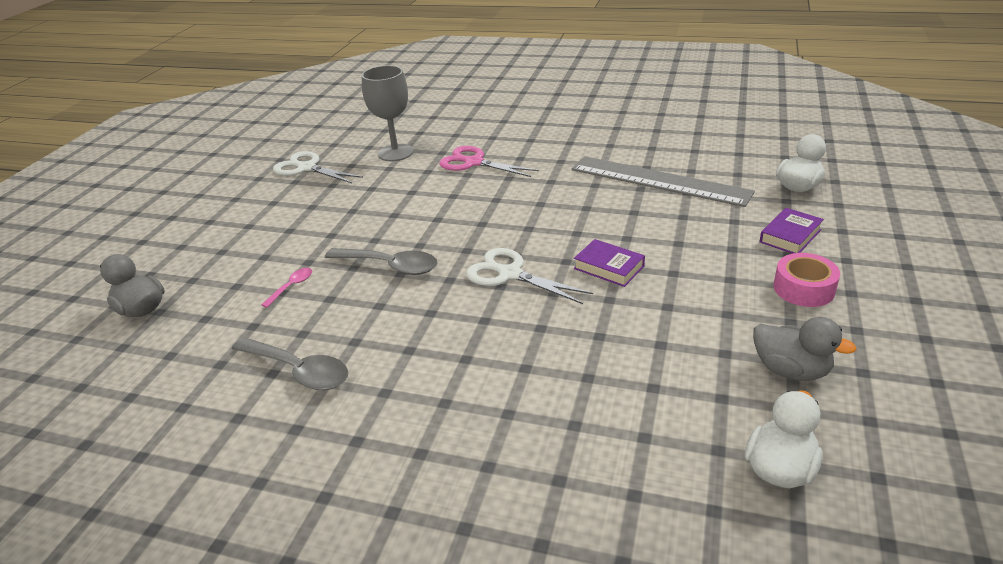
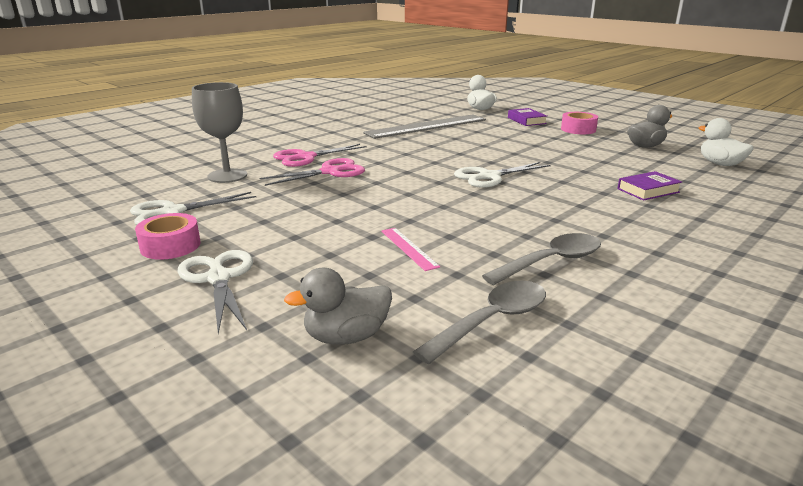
camera: 65 degrees left, 10 degrees down
pink spoon [261,268,312,308] -> pink ruler [381,228,440,271]
grey spoon [325,248,438,275] -> grey spoon moved to [413,281,546,364]
purple book [574,239,645,287] -> purple book moved to [617,171,682,201]
none -> pink tape [135,213,200,260]
none -> white scissors [177,250,253,334]
none -> pink scissors [259,158,365,186]

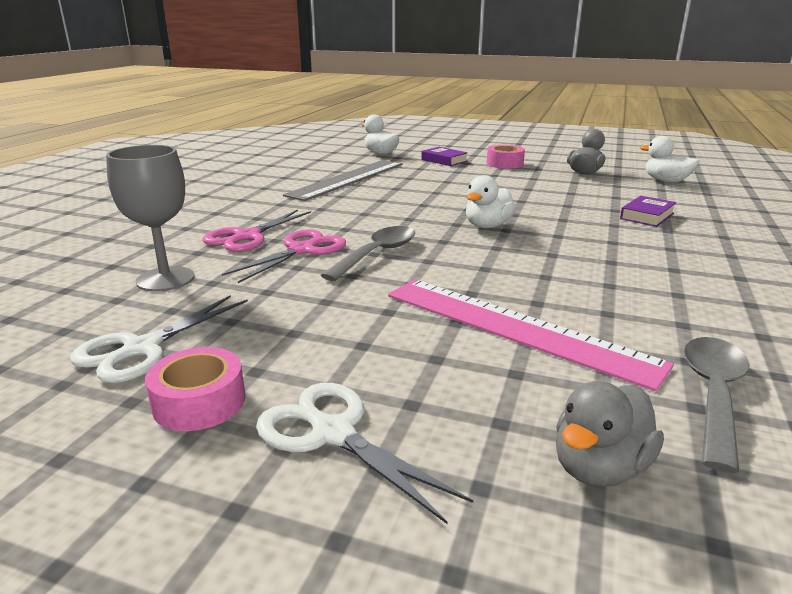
camera: 25 degrees left, 0 degrees up
pink ruler [381,228,440,271] -> pink ruler [388,279,674,391], size x2.35
white scissors [454,162,551,188] -> white duck [466,175,516,228]
grey spoon [482,233,601,285] -> grey spoon moved to [321,226,415,281]

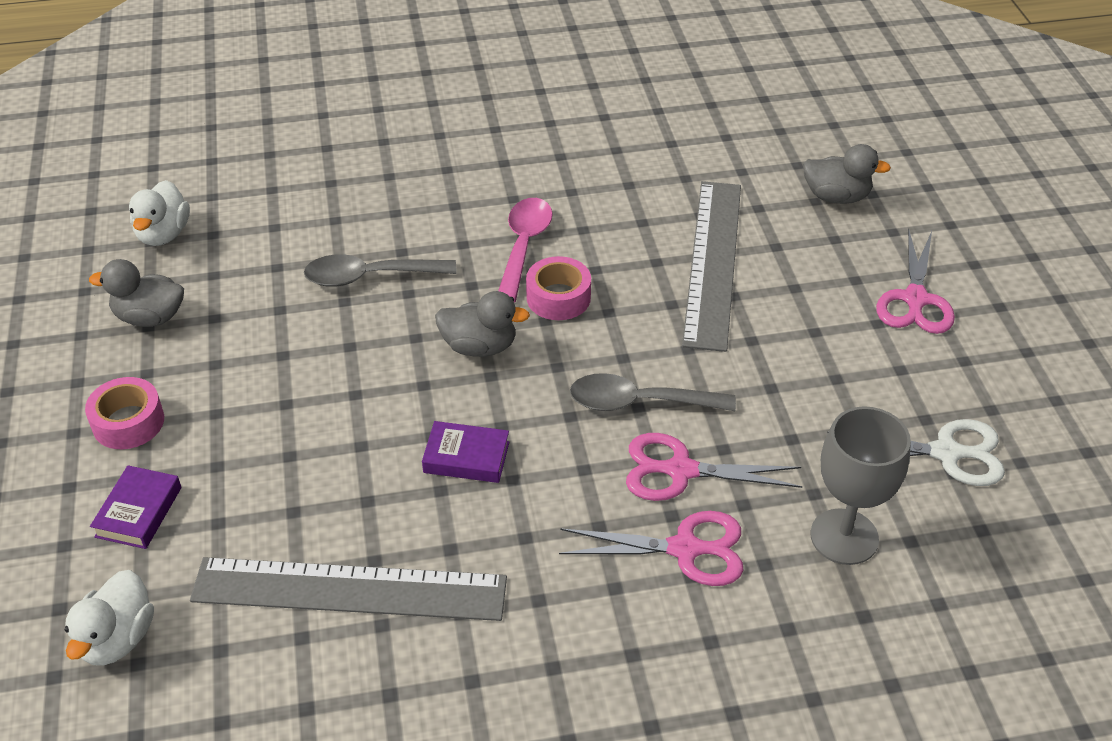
camera: 120 degrees left, 20 degrees up
pink tape [145,347,245,431] -> pink tape moved to [526,256,591,320]
white scissors [256,383,473,524] -> pink scissors [876,229,955,334]
pink ruler [388,279,674,391] -> grey ruler [682,181,741,352]
white duck [466,175,516,228] -> grey duck [435,291,530,357]
purple book [620,196,676,227] -> purple book moved to [422,421,509,483]
grey spoon [683,337,750,473] -> grey spoon moved to [304,254,457,287]
none -> pink spoon [498,198,553,303]

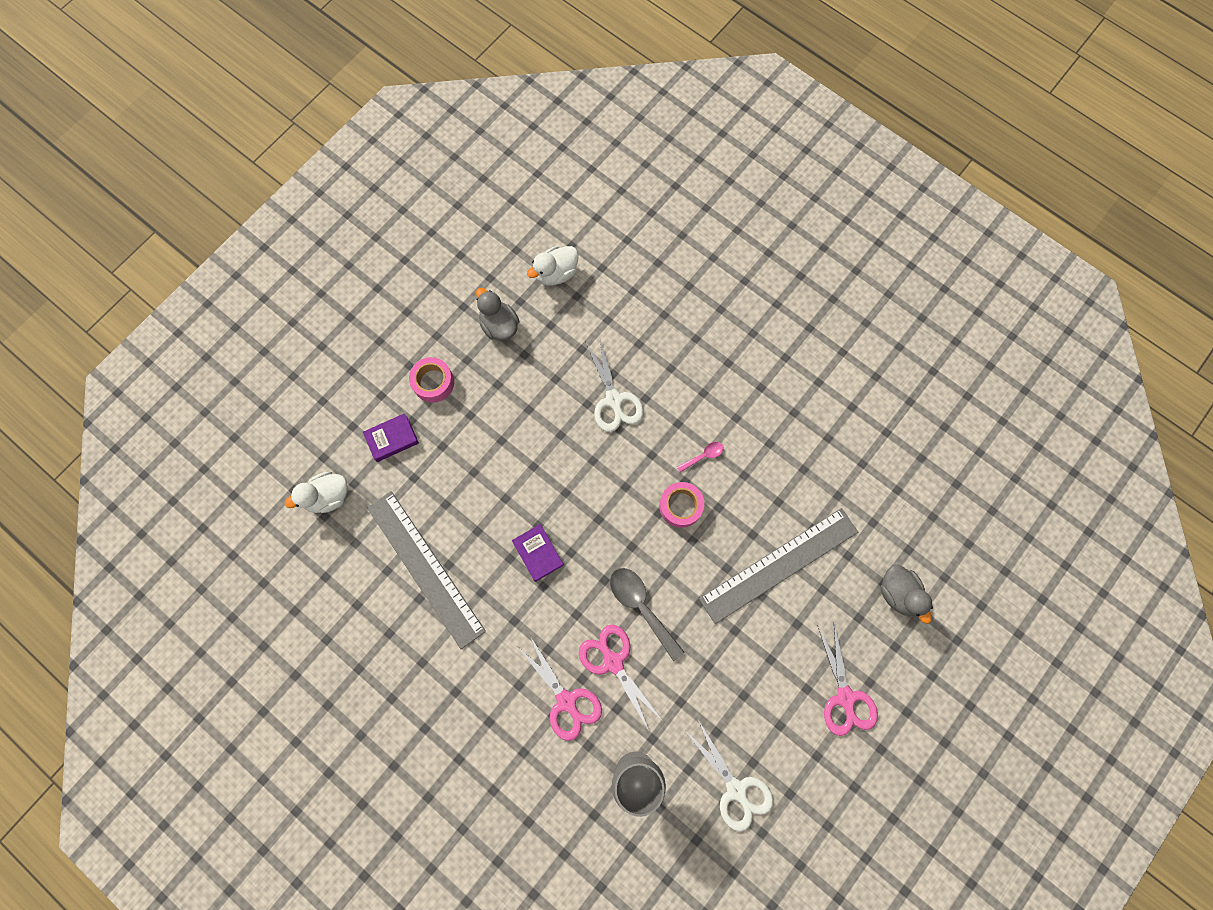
camera: 50 degrees right, 30 degrees up
grey spoon [304,254,457,287] -> white scissors [585,339,644,432]
grey duck [435,291,530,357] -> none
pink spoon [498,198,553,303] -> pink spoon [677,442,724,473], size x0.51
pink scissors [876,229,955,334] -> pink scissors turned 75 degrees counterclockwise [817,624,878,736]

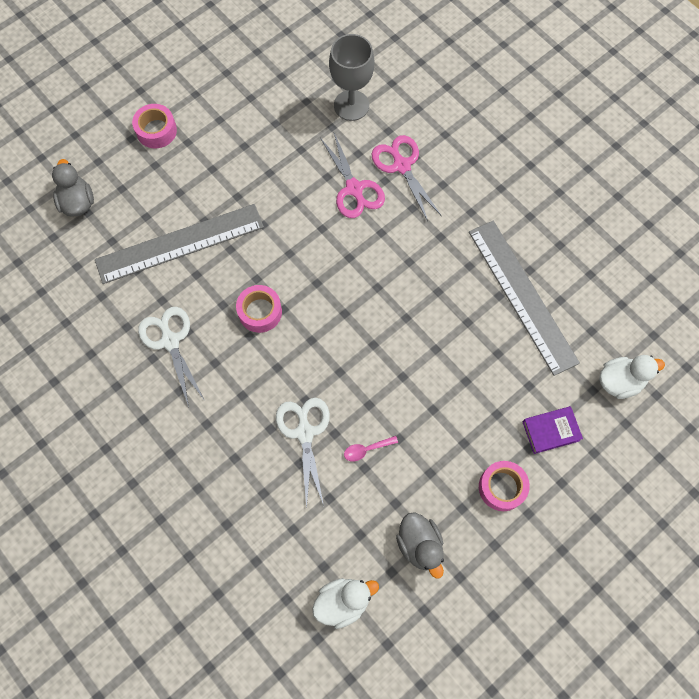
camera: 170 degrees left, 5 degrees down
purple book [512,524,564,582] -> none
grey spoon [610,568,685,661] -> none
pink spoon [677,442,724,473] -> pink spoon moved to [344,436,398,461]
white scissors [686,720,773,832] -> white scissors moved to [138,307,205,407]
pink scissors [817,624,878,736] -> pink tape [132,104,177,149]

